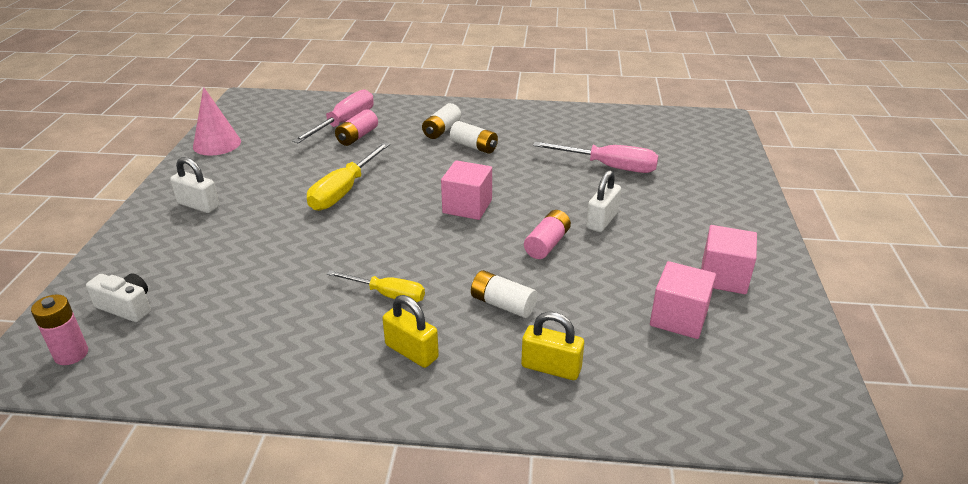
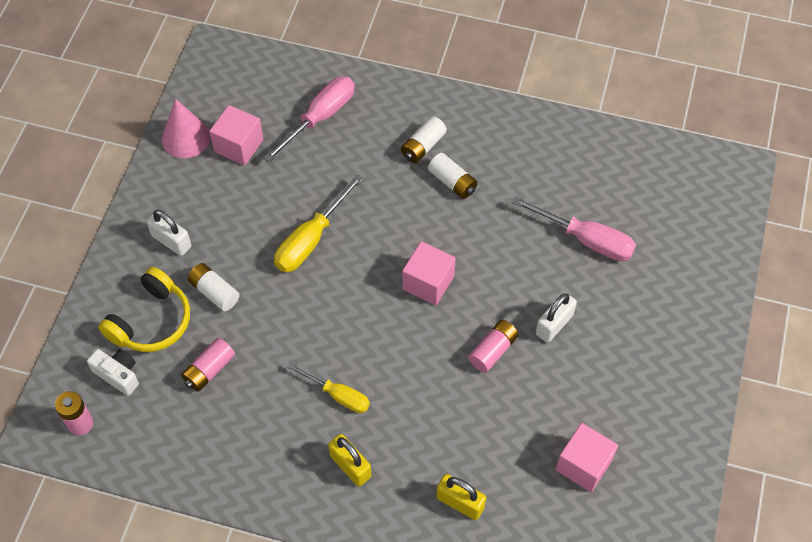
camera: 10 degrees right, 25 degrees up
pink battery [335,109,378,146] -> pink battery moved to [181,338,235,391]
white battery [471,270,537,318] -> white battery moved to [188,263,240,311]
pink cube [701,225,757,294] -> pink cube moved to [209,105,263,166]
none -> yellow headphones [98,267,190,352]

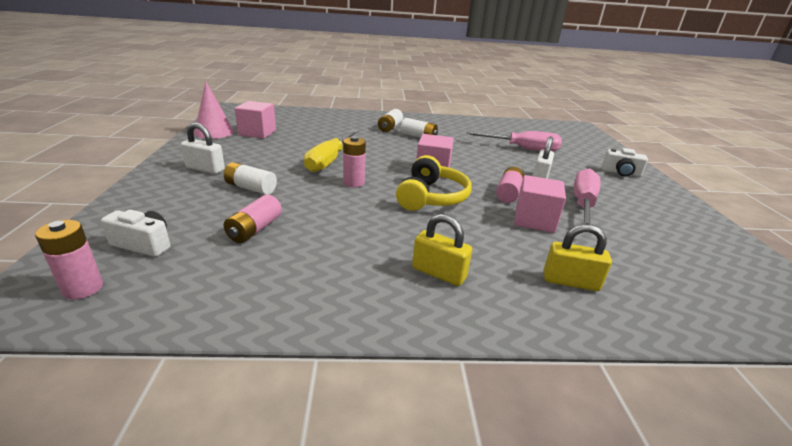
camera: 20 degrees left, 30 degrees down
yellow headphones [98,267,190,352] -> yellow headphones moved to [396,155,471,211]
pink screwdriver [263,76,355,162] -> pink screwdriver moved to [574,168,601,224]
yellow screwdriver [287,363,370,413] -> none
pink cube [556,423,618,492] -> pink cube moved to [514,175,566,233]
none -> pink battery [343,136,366,187]
none -> white camera [602,148,648,177]

